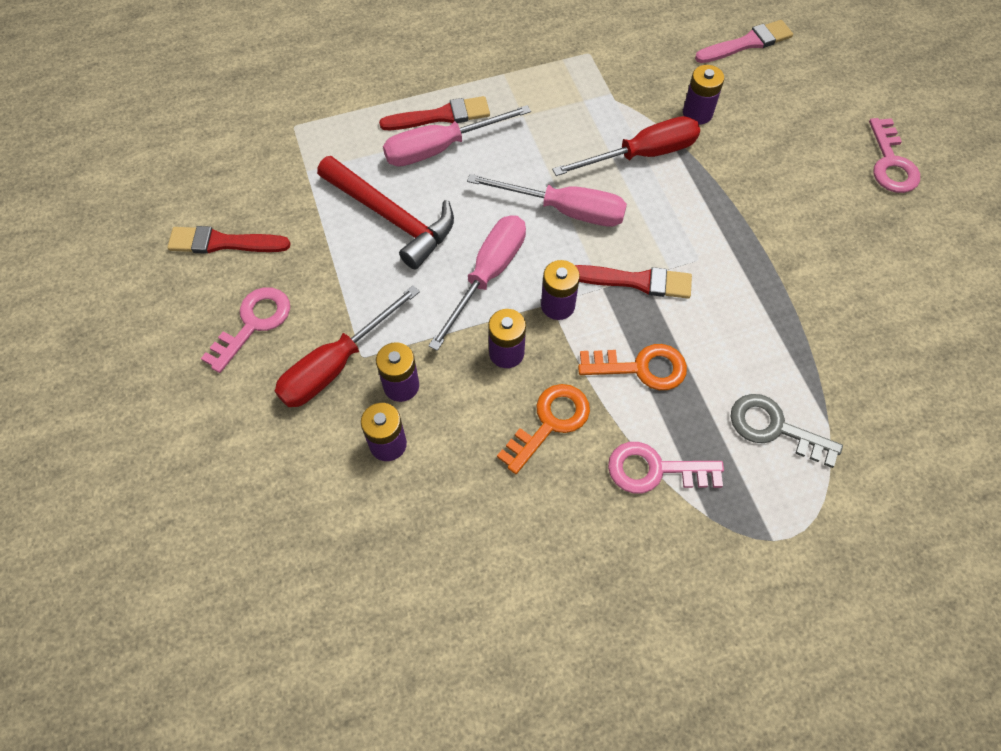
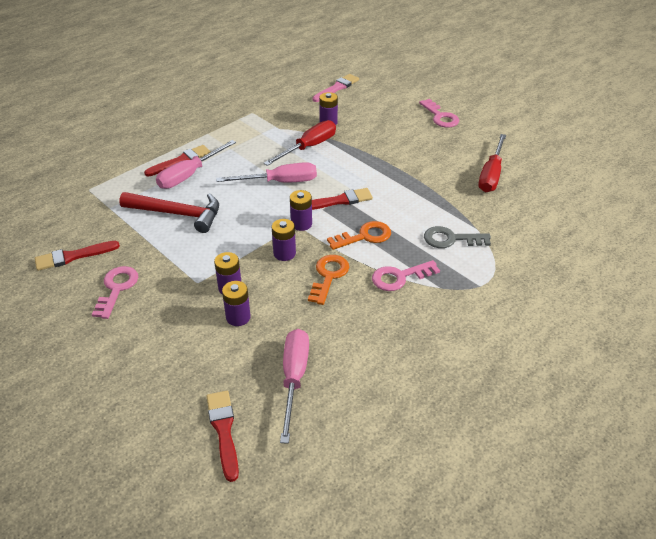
camera: 25 degrees left, 20 degrees down
red screwdriver [275,285,420,407] -> red screwdriver moved to [478,134,506,192]
pink screwdriver [428,215,526,351] -> pink screwdriver moved to [280,329,309,444]
none -> red brush [206,391,239,482]

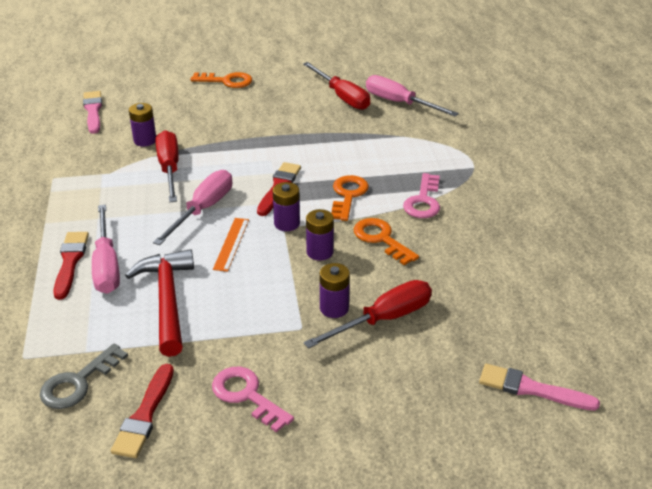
camera: 55 degrees left, 5 degrees down
red hammer [119,192,219,233] -> red hammer turned 60 degrees counterclockwise [125,249,194,357]
red brush [206,391,239,482] -> pink brush [479,364,600,411]
purple battery [222,281,251,326] -> red screwdriver [303,280,432,349]
pink screwdriver [280,329,309,444] -> pink screwdriver moved to [366,75,459,116]
pink key [419,99,459,127] -> orange key [190,72,252,88]
grey key [424,226,491,248] -> grey key moved to [40,343,128,409]
none -> orange ruler [213,218,249,272]

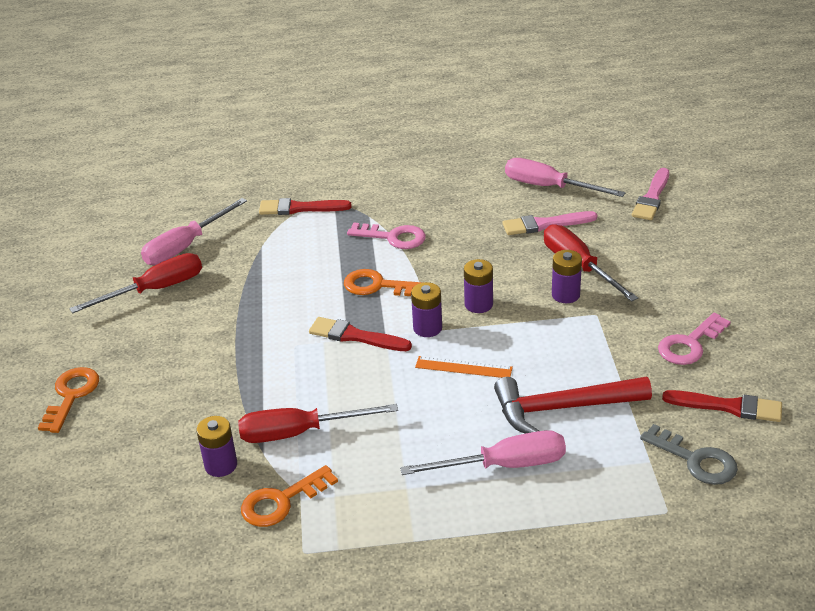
camera: 85 degrees left, 0 degrees up
red brush [53,232,89,300] -> red brush moved to [259,198,352,215]
pink brush [83,91,102,134] -> pink brush moved to [502,211,597,235]
pink screwdriver [153,170,232,245] -> pink screwdriver moved to [505,158,625,197]
orange key [354,218,419,265] -> orange key moved to [241,465,338,527]

